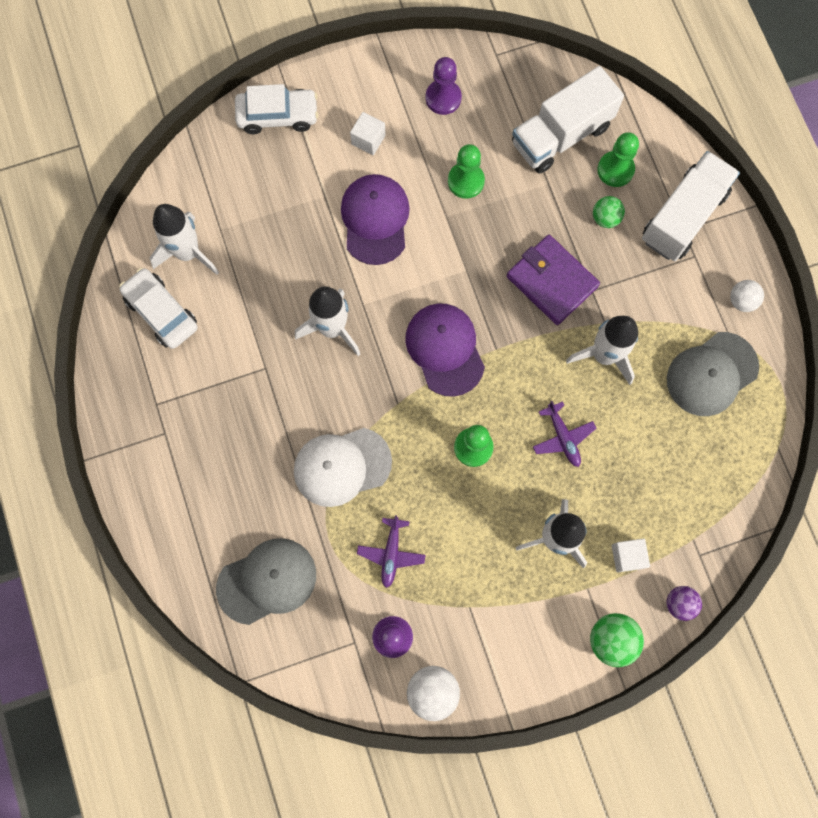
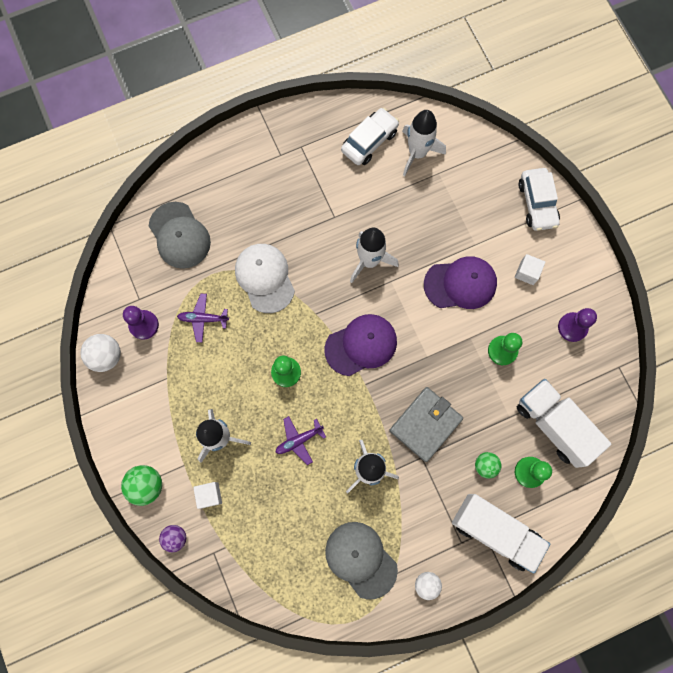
camera: 85 degrees right, 0 degrees up
purple wallet [507,235,600,325] -> grey wallet [389,387,463,462]

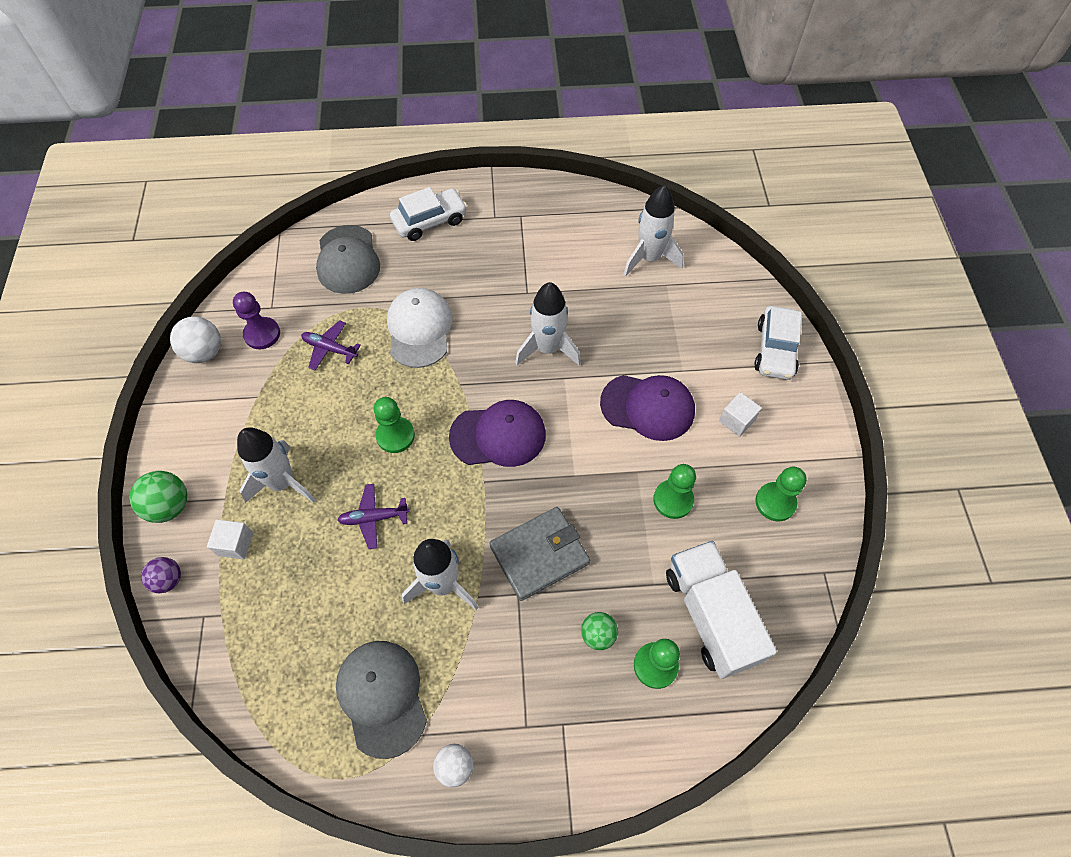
camera: 20 degrees right, 15 degrees down
white car [341,108,399,165] -> white car moved to [390,187,467,241]
white truck [452,494,550,573] -> none
purple pawn [558,308,597,342] -> green pawn [755,467,807,521]

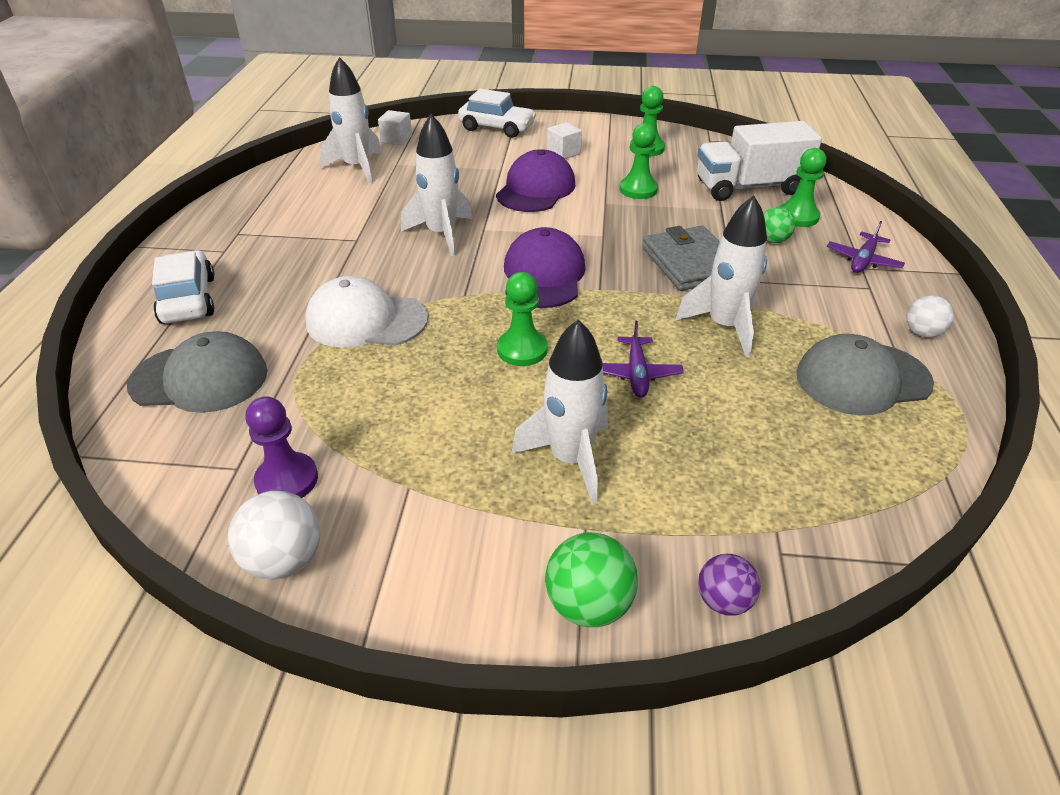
camera: 80 degrees left, 20 degrees down
white cube [207,520,253,559] -> white cube moved to [378,110,412,145]
purple plane [301,320,361,370] -> purple plane moved to [827,221,905,273]

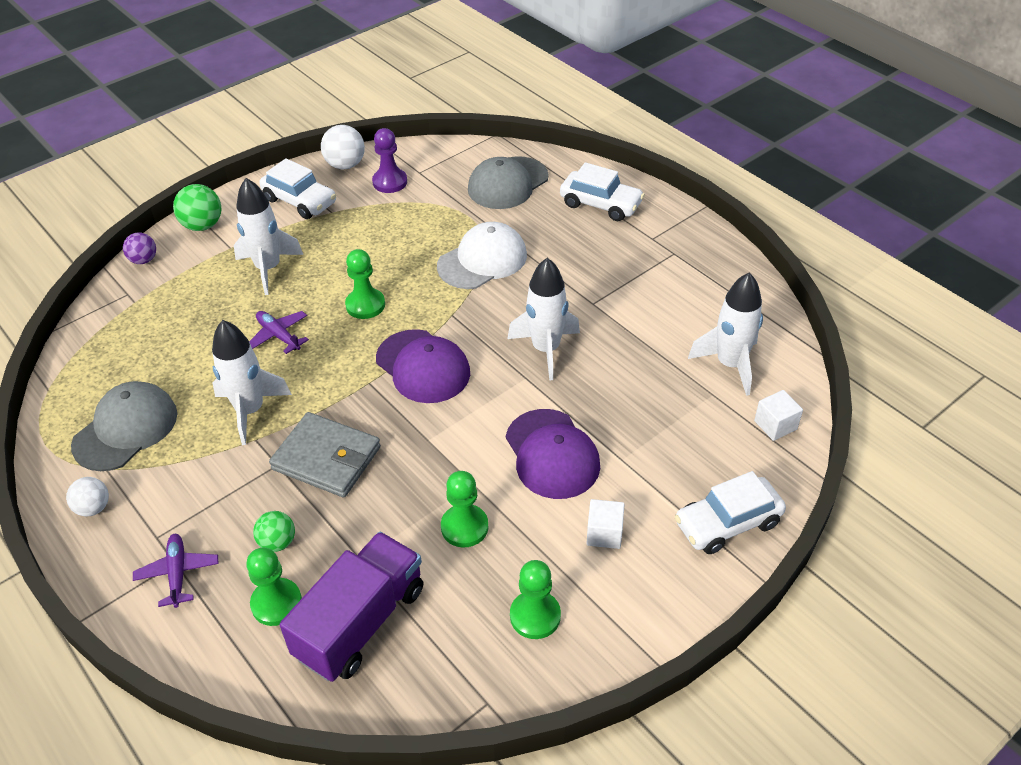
camera: 135 degrees right, 5 degrees up
white truck [697,121,822,201] -> purple truck [280,532,424,682]
none -> white car [259,158,336,219]

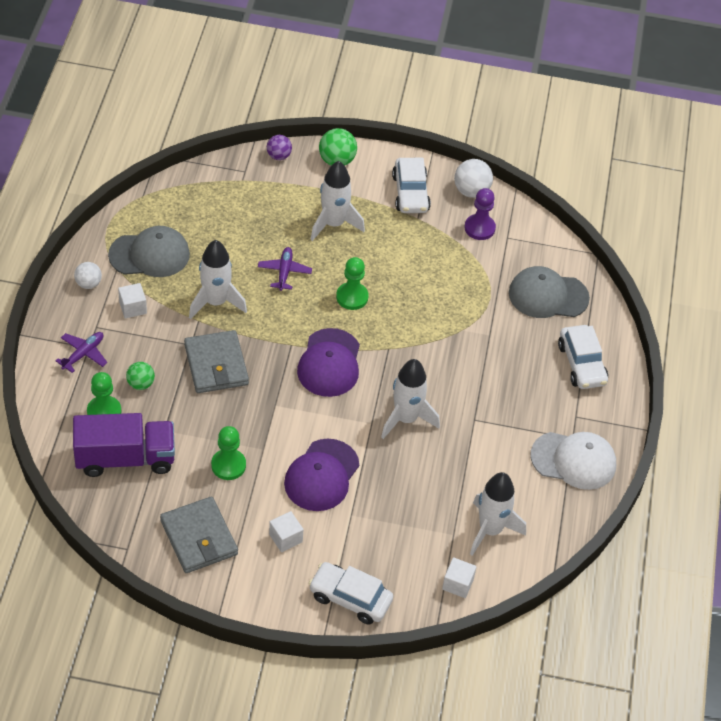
camera: 45 degrees right, 5 degrees up
white cap [437,222,527,289] -> white cap moved to [531,432,616,490]
green pawn [510,560,561,639] -> grey wallet [160,497,238,573]
none -> white cube [118,283,147,318]

